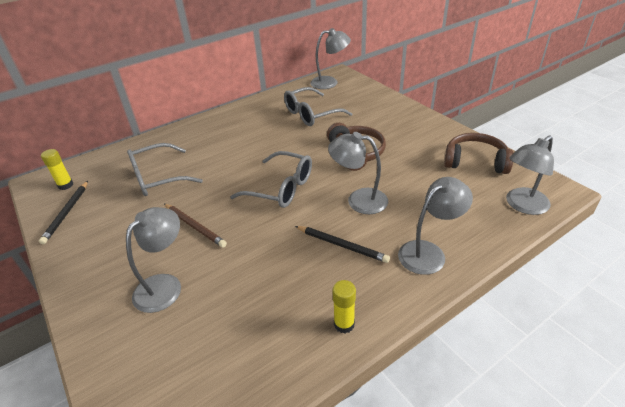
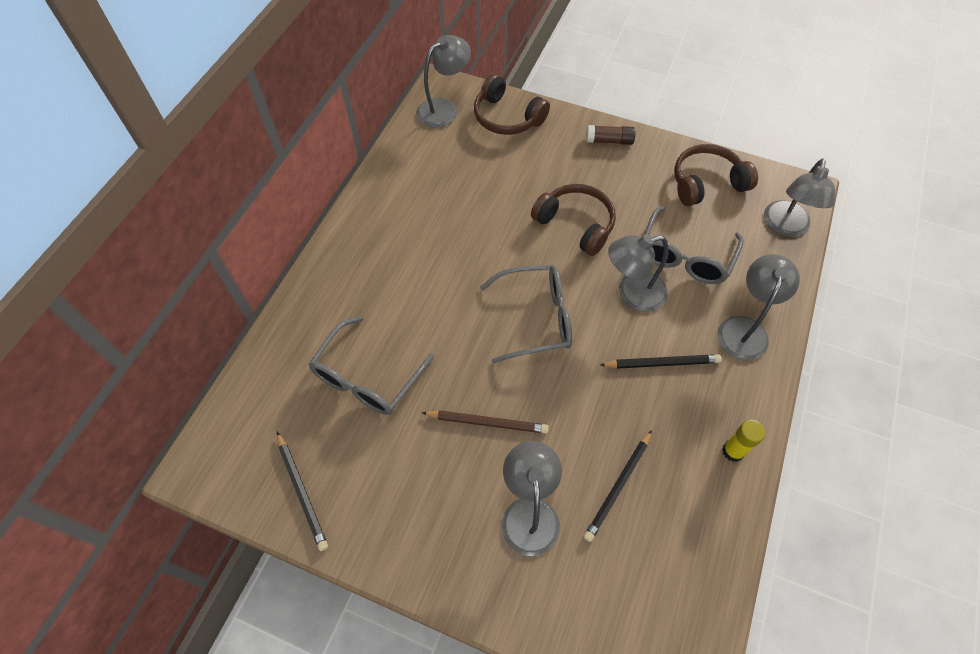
camera: 35 degrees left, 20 degrees up
yellow glue stick [41,149,73,190] -> none
grey glasses [284,87,352,126] -> grey glasses moved to [644,206,744,284]
none -> brown headphones [474,74,550,135]
none -> black pencil [583,430,652,542]
none -> brown glue stick [586,125,636,145]

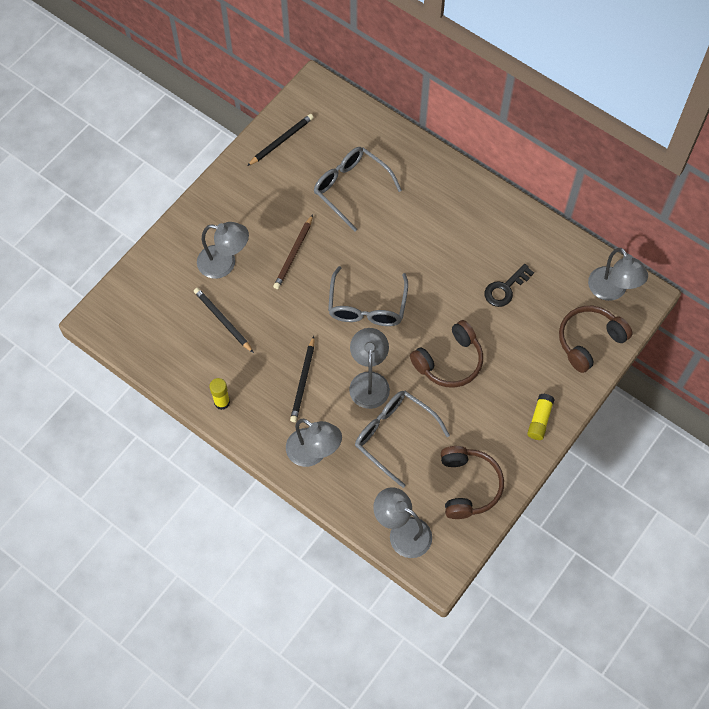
camera: 105 degrees right, 5 degrees up
black pencil [277,432,328,551] -> black pencil turned 150 degrees clockwise [247,114,314,166]
brown glue stick [586,125,636,145] -> yellow glue stick [527,394,555,440]
none -> black key [485,264,534,307]

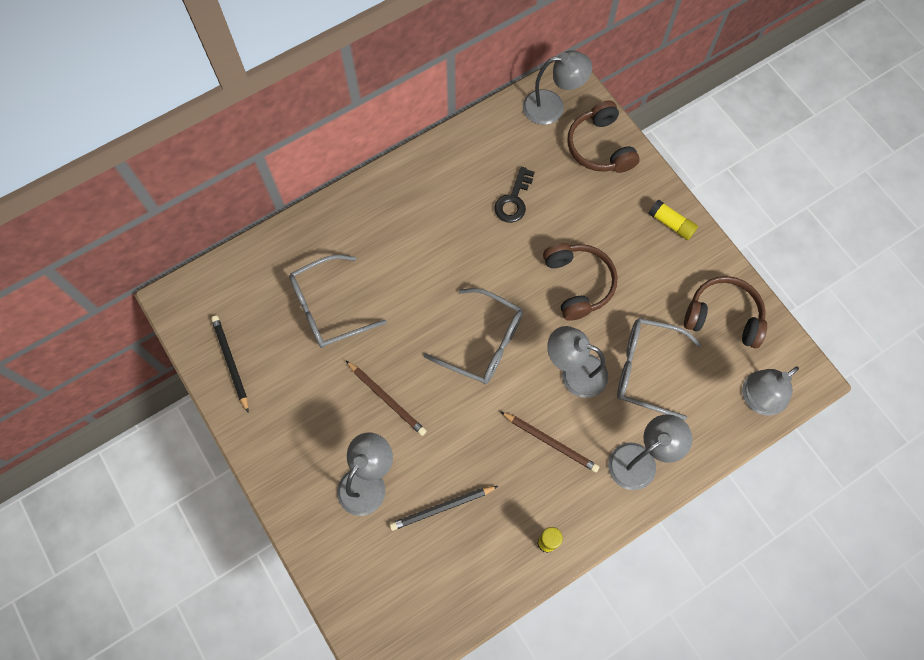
camera: 70 degrees left, 5 degrees up
black pencil [290,336,314,422] -> brown pencil [501,412,599,472]
grey glasses [355,391,450,488] -> grey glasses turned 45 degrees clockwise [617,318,701,420]
black key [485,264,534,307] -> black key turned 45 degrees clockwise [494,167,535,223]

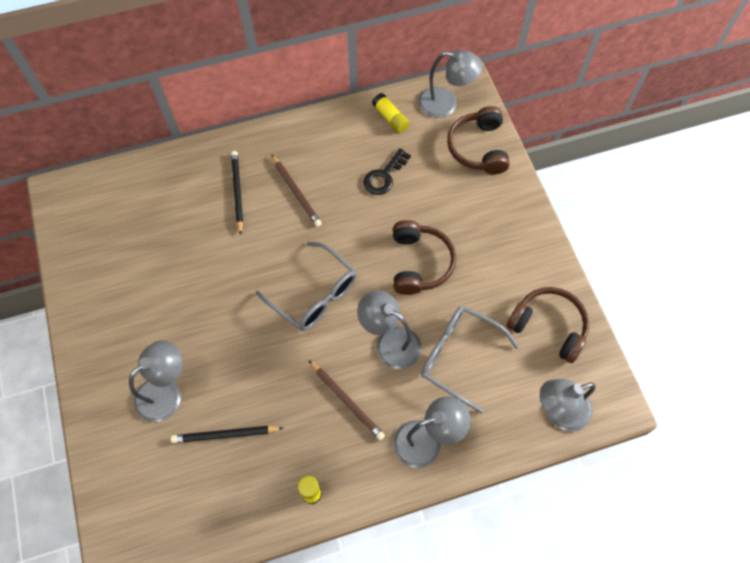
camera: 15 degrees right, 5 degrees down
black pencil [211,316,249,412] -> black pencil moved to [231,151,243,235]
grey glasses [289,255,387,348] -> none
brown pencil [346,361,426,436] -> brown pencil moved to [271,154,322,227]
yellow glue stick [648,199,698,240] -> yellow glue stick moved to [372,93,409,133]

